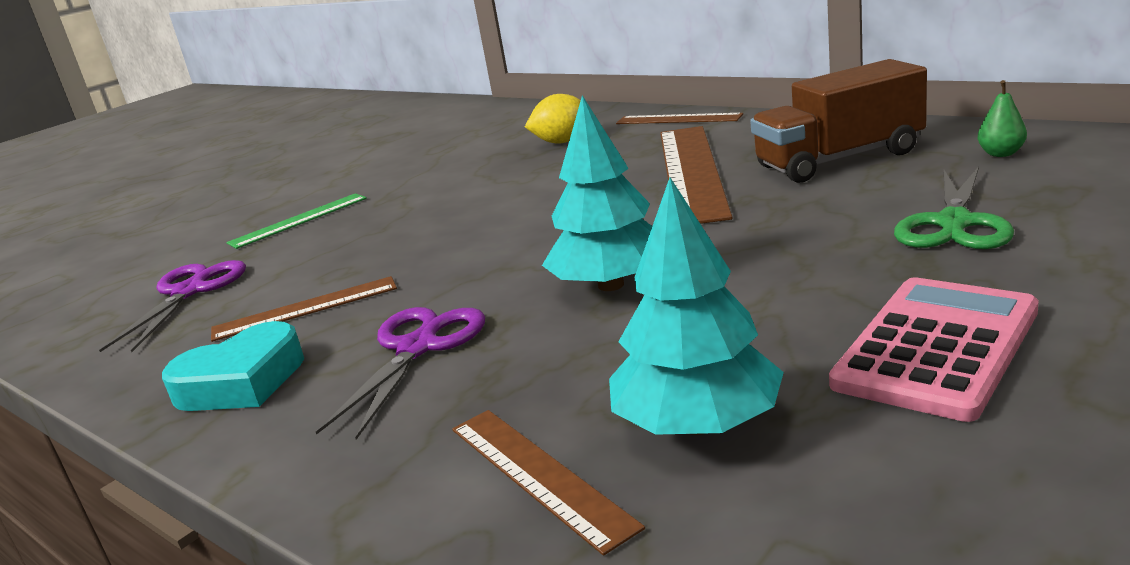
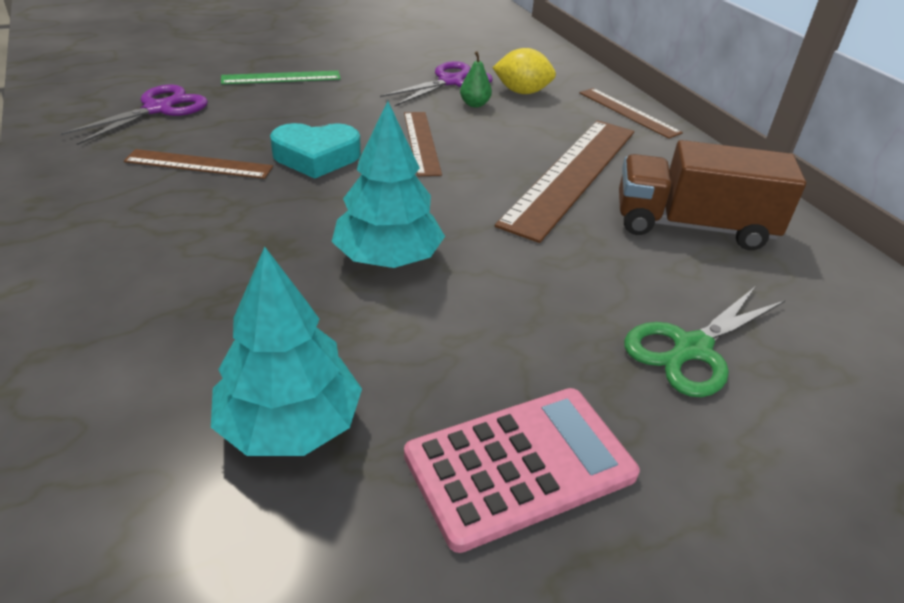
camera: 20 degrees right, 15 degrees up
turquoise heart [162,321,304,411] -> turquoise heart moved to [270,123,361,179]
purple scissors [316,307,485,440] -> purple scissors moved to [380,61,492,106]
brown ruler [452,410,645,556] -> brown ruler moved to [404,112,442,176]
green pear [978,80,1027,157] -> green pear moved to [460,51,492,108]

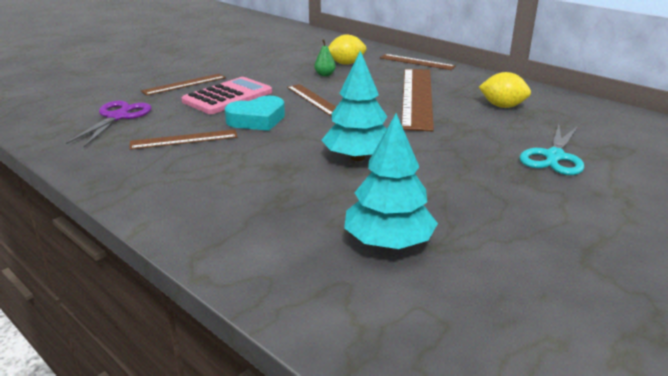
camera: 20 degrees left, 10 degrees down
green ruler [221,71,341,84] -> brown ruler [141,74,226,96]
purple scissors [380,61,492,106] -> none
pink calculator [404,388,640,553] -> pink calculator moved to [181,77,272,114]
brown truck [619,140,806,250] -> yellow lemon [479,72,531,108]
green scissors [624,286,785,397] -> turquoise scissors [519,124,585,175]

